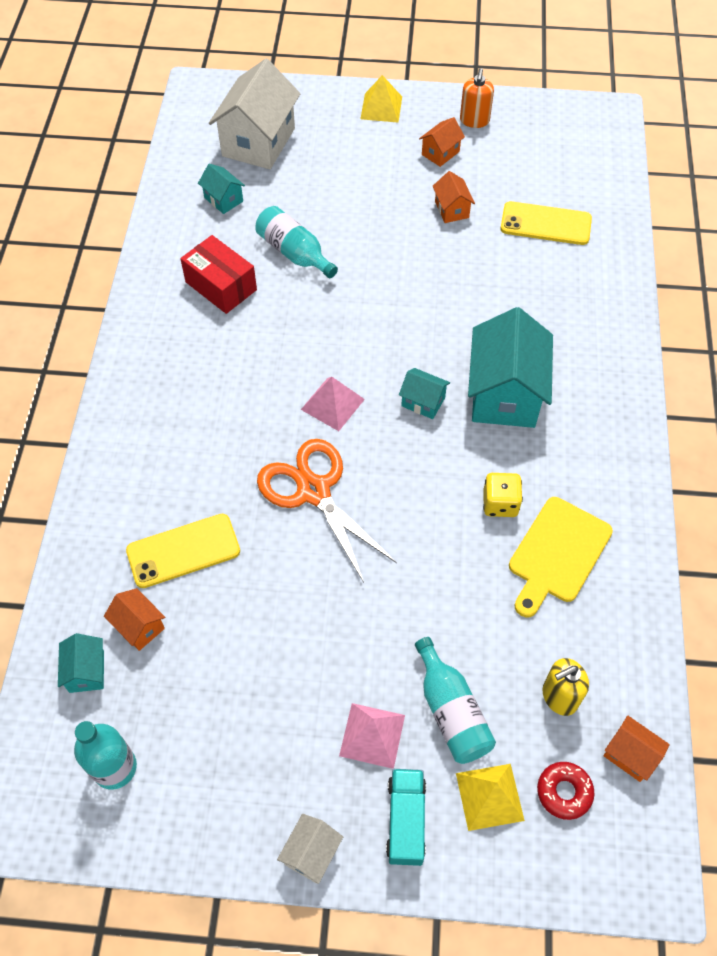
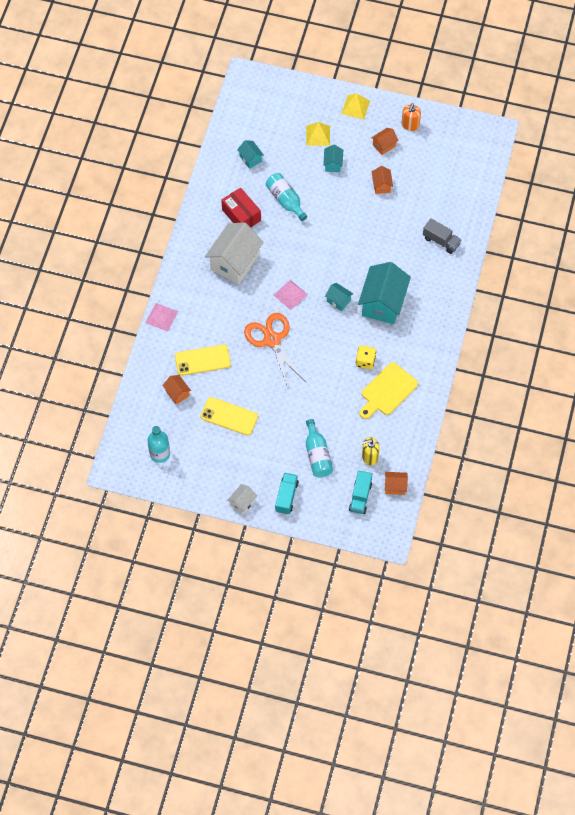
camera: 10 degrees right, 5 degrees up
turquoise house [58,633,104,693] -> turquoise house moved to [323,144,343,172]
white house [209,59,301,169] -> white house moved to [205,222,264,284]
pink pyramid [339,703,405,769] -> pink pyramid moved to [146,303,178,332]
yellow pyramid [456,764,525,831] -> yellow pyramid moved to [306,122,330,146]
yellow phone [500,201,592,245] -> yellow phone moved to [200,397,258,435]
red donut [537,762,594,820] -> turquoise truck [349,471,372,514]
orange house [603,715,670,782] -> orange house turned 45 degrees counterclockwise [385,472,408,495]
none -> grey truck [423,218,461,254]

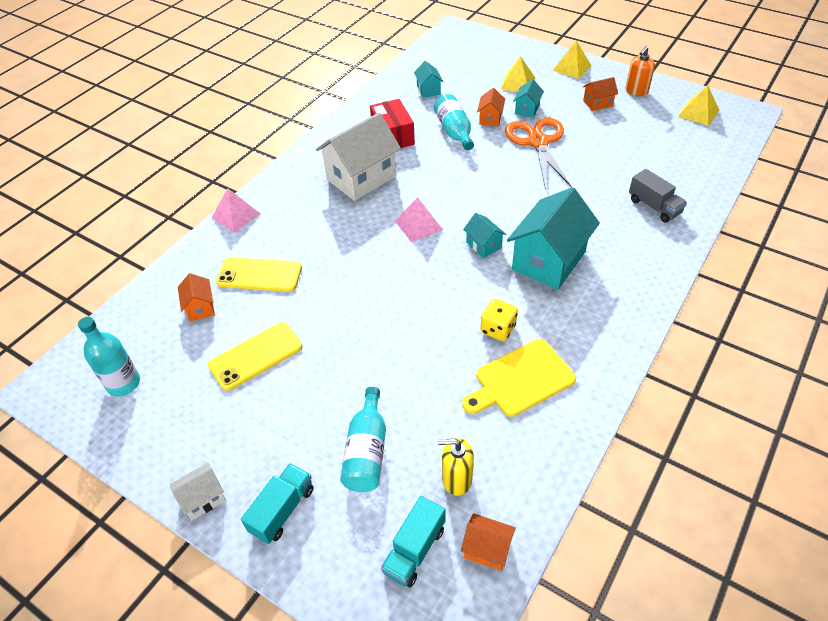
camera: 20 degrees right, 15 degrees down
yellow phone [200,397,258,435] -> yellow phone turned 75 degrees counterclockwise [208,322,302,391]
orange scissors [244,313,307,390] -> orange scissors moved to [505,118,572,188]
orange house [372,166,393,194] -> orange house moved to [477,88,505,126]
none -> yellow pyramid [678,85,719,126]

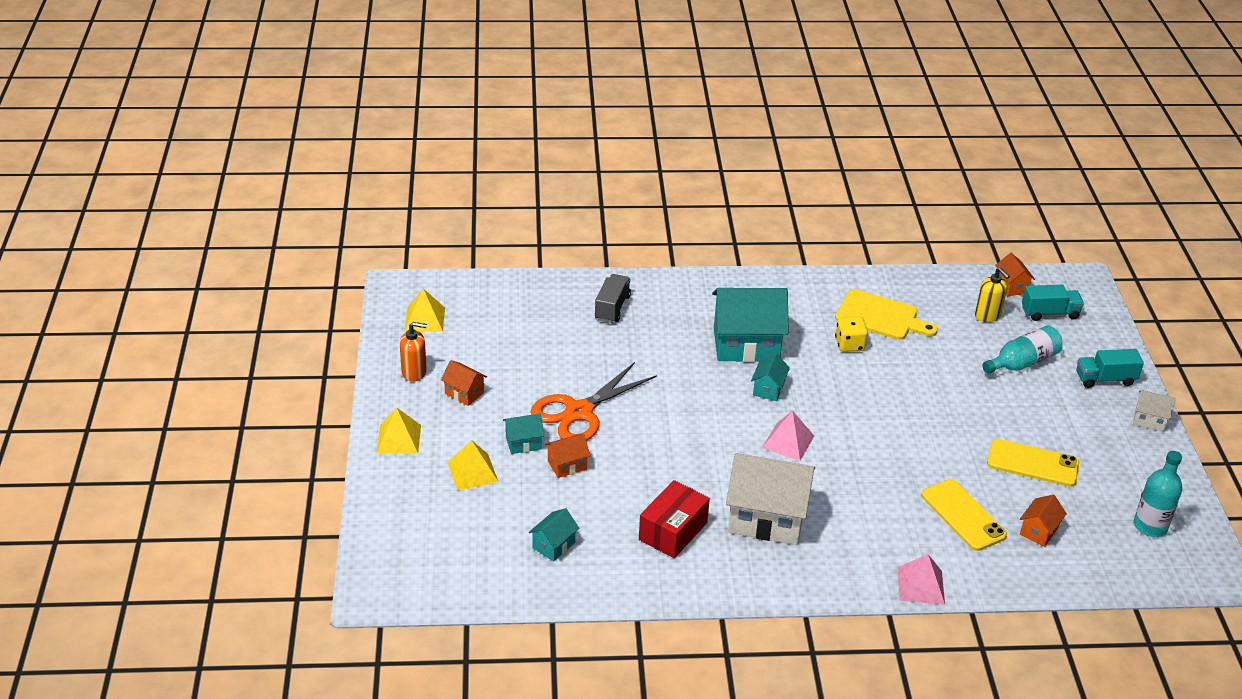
camera: 130 degrees left, 10 degrees down
turquoise bottle [434,94,474,150] -> none

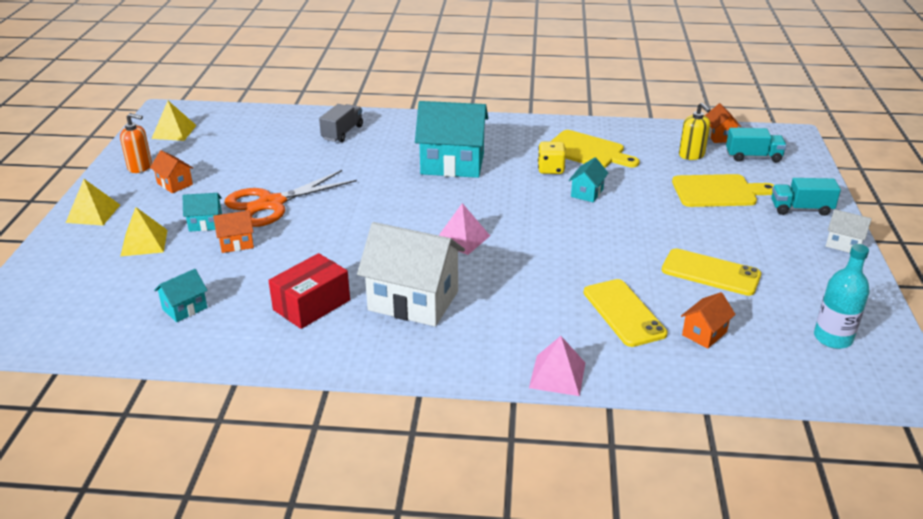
camera: 10 degrees right, 5 degrees down
turquoise house [751,353,790,401] -> turquoise house moved to [569,157,608,202]
turquoise bottle [982,325,1063,374] -> yellow cutting board [672,174,774,207]

